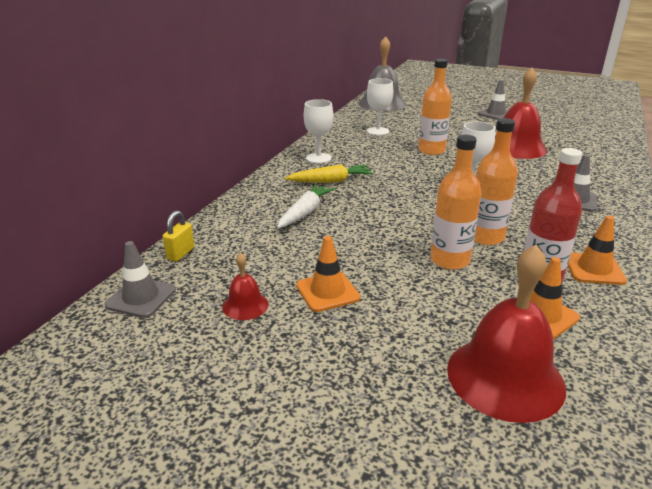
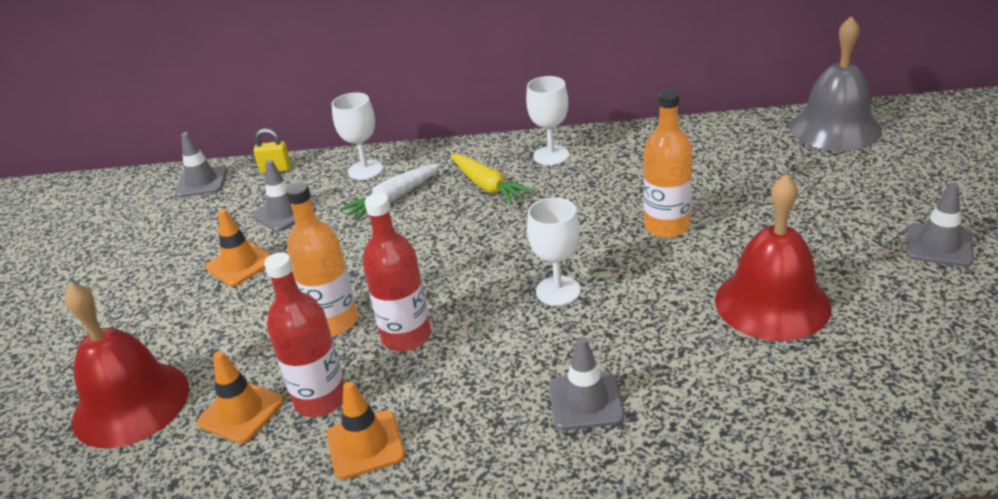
camera: 70 degrees right, 5 degrees up
red bell [222,253,269,320] -> none
white carrot [277,184,335,228] -> white carrot turned 135 degrees clockwise [340,163,441,221]
white goblet [367,78,393,136] -> white goblet moved to [331,93,383,180]
orange bottle [474,118,518,245] -> red bottle [362,193,431,351]
none -> grey traffic cone [252,160,316,232]

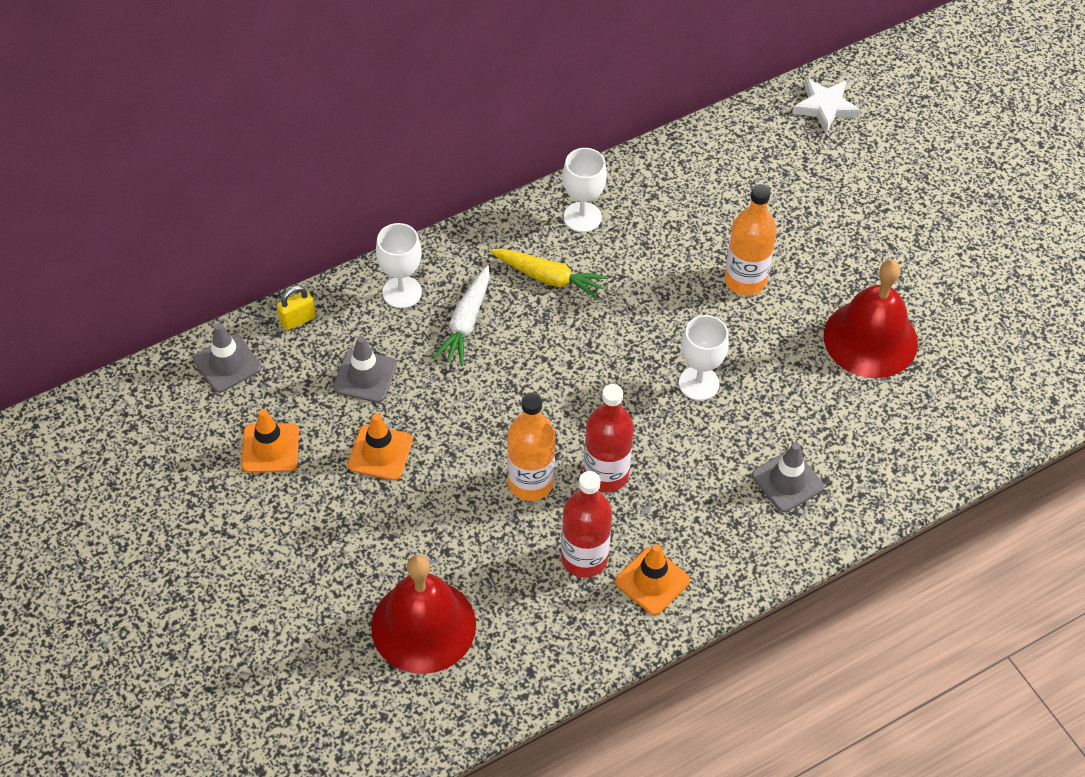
camera: 35 degrees left, 20 degrees up
orange traffic cone [197,351,284,444] -> orange traffic cone moved to [241,409,299,473]
grey bell [790,16,882,151] -> white star [792,78,861,133]
grey traffic cone [906,183,973,267] -> none

